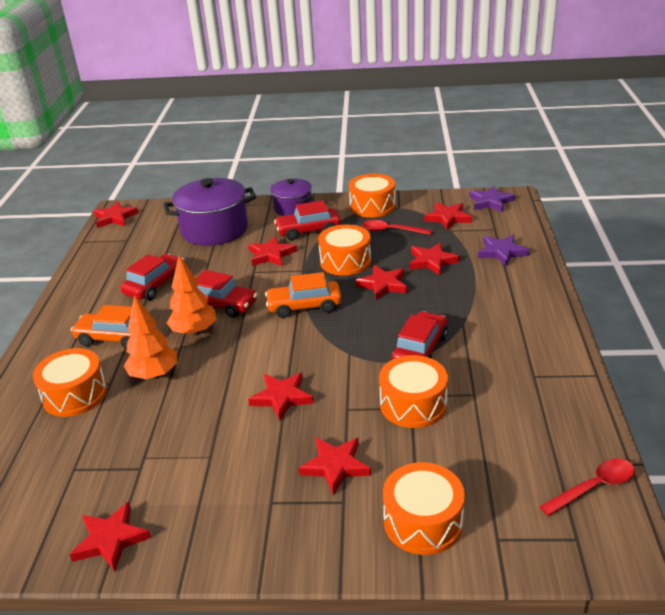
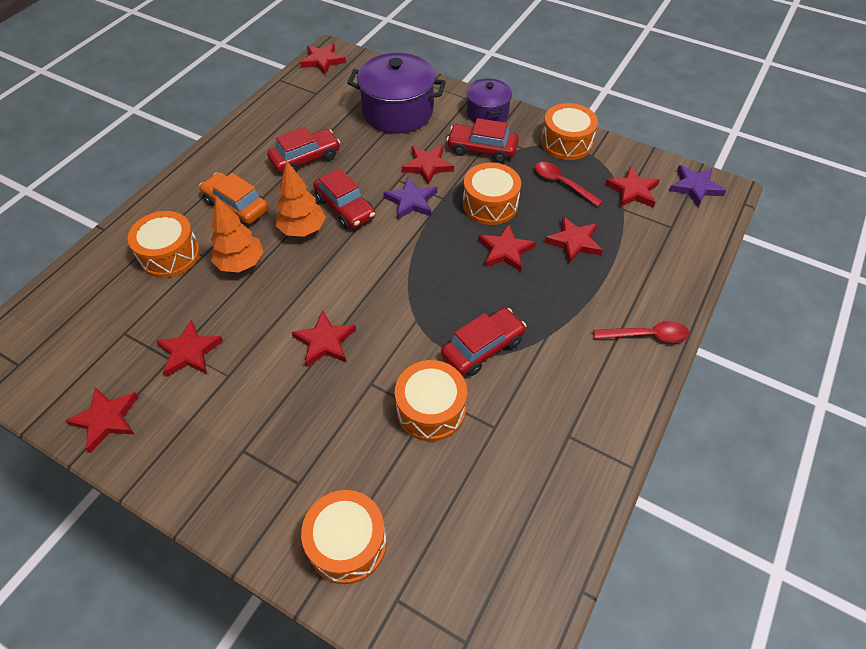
camera: 25 degrees right, 20 degrees up
orange car [265,272,342,318] -> none
red star [298,438,371,496] -> red star moved to [156,320,223,377]
purple star [478,235,530,267] -> purple star moved to [383,177,437,220]
red spoon [539,459,635,516] -> red spoon moved to [593,321,689,343]

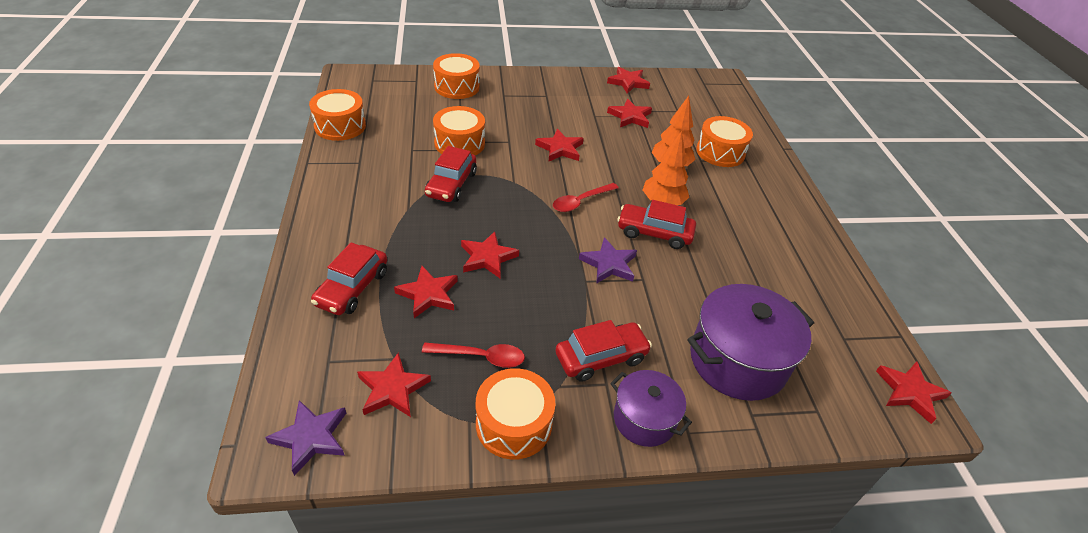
camera: 140 degrees right, 10 degrees down
orange car [199,172,269,225] -> none
red car [267,127,340,173] -> red car moved to [311,242,387,315]
red star [402,145,454,185] -> none
orange drum [463,163,521,225] -> orange drum moved to [309,89,366,141]
red spoon [593,321,689,343] -> red spoon moved to [553,183,619,212]

